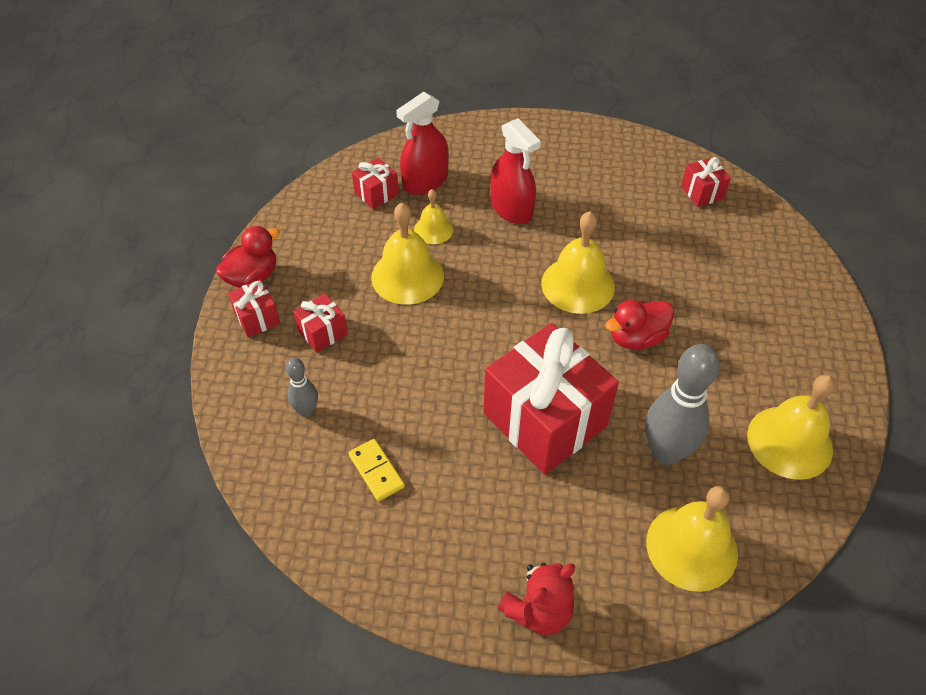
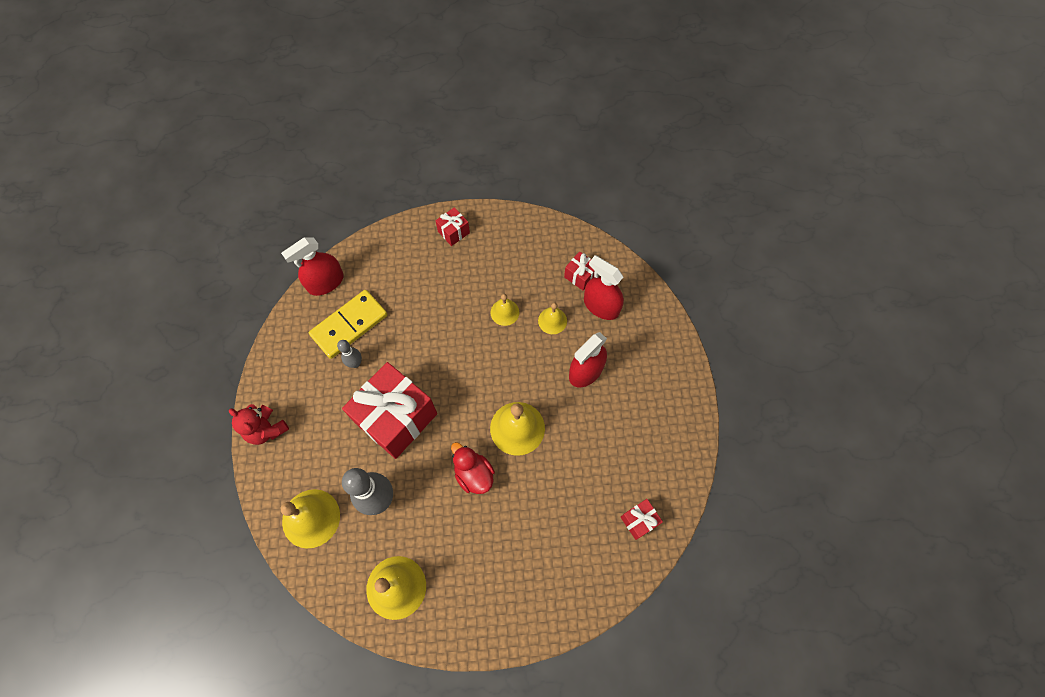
camera: 80 degrees right, 15 degrees up
red duck [216,226,280,288] -> none
grey bowling pin [286,358,318,417] -> grey bowling pin moved to [337,340,362,368]
red gift [293,293,348,353] -> none
yellow domino [348,439,405,501] -> yellow domino [309,290,387,359], size x1.90
yellow bell [371,203,444,305] -> yellow bell [490,294,519,326], size x0.57
none -> red spray bottle [281,237,344,296]

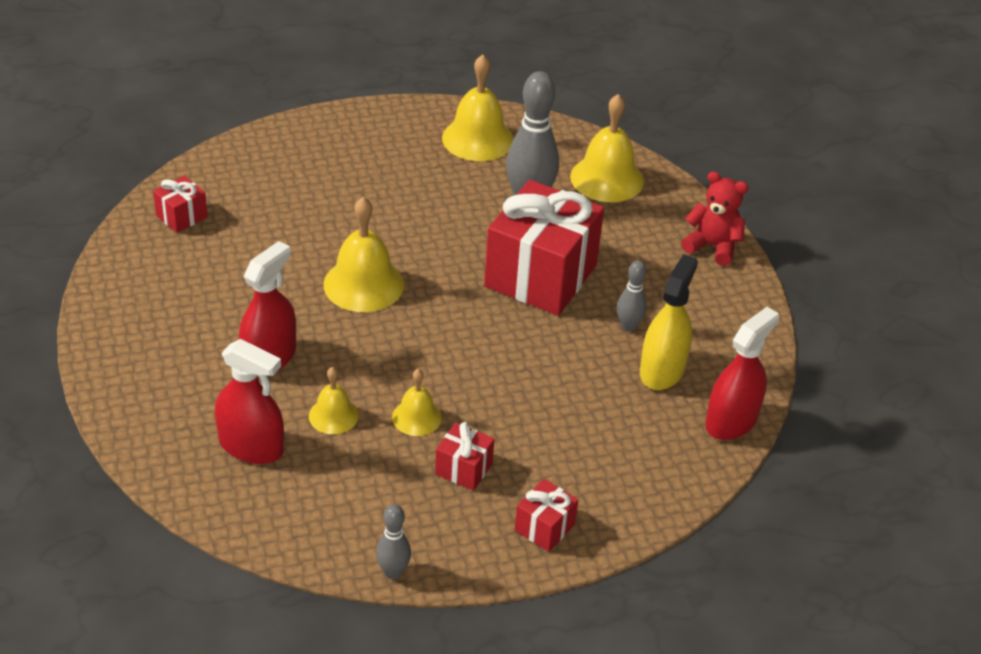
camera: 165 degrees right, 25 degrees down
yellow domino [309,290,387,359] -> yellow spray bottle [640,254,698,390]
red duck [451,442,495,494] -> none
red gift [564,251,595,291] -> red gift moved to [435,422,494,491]
none -> grey bowling pin [376,504,411,579]

